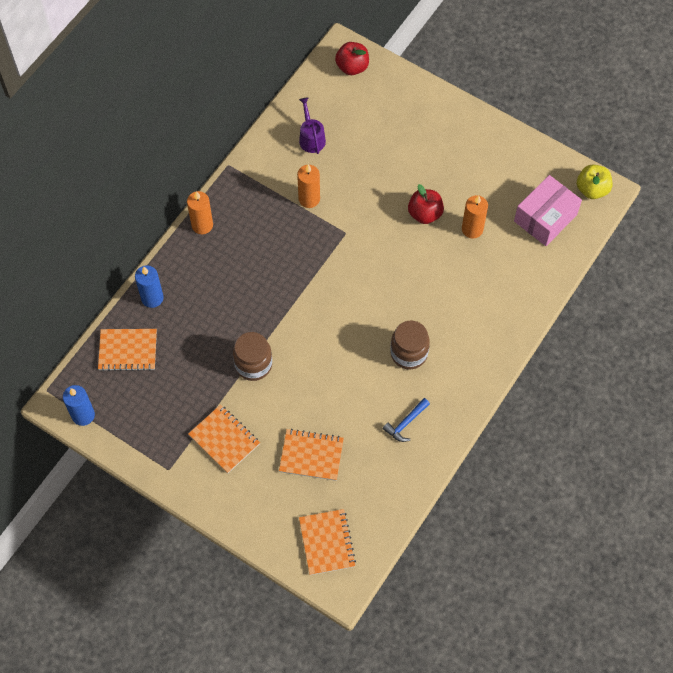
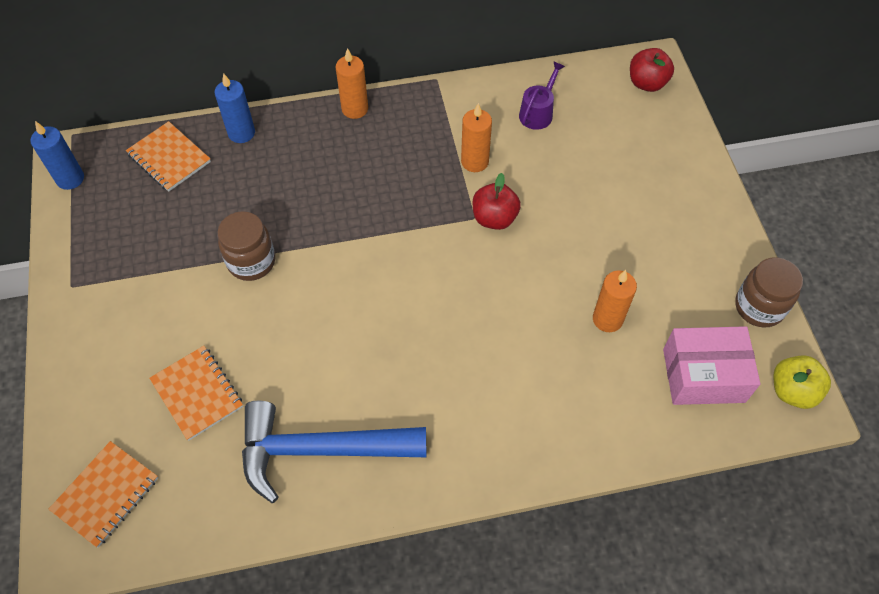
camera: 45 degrees right, 5 degrees down
orange notebook [188,405,260,473] -> none
blue hammer [383,398,430,442] -> blue hammer [242,401,426,503], size x2.41
brown jar [390,321,430,369] -> brown jar moved to [735,257,803,328]
red apple [408,184,444,224] -> red apple moved to [473,173,521,230]

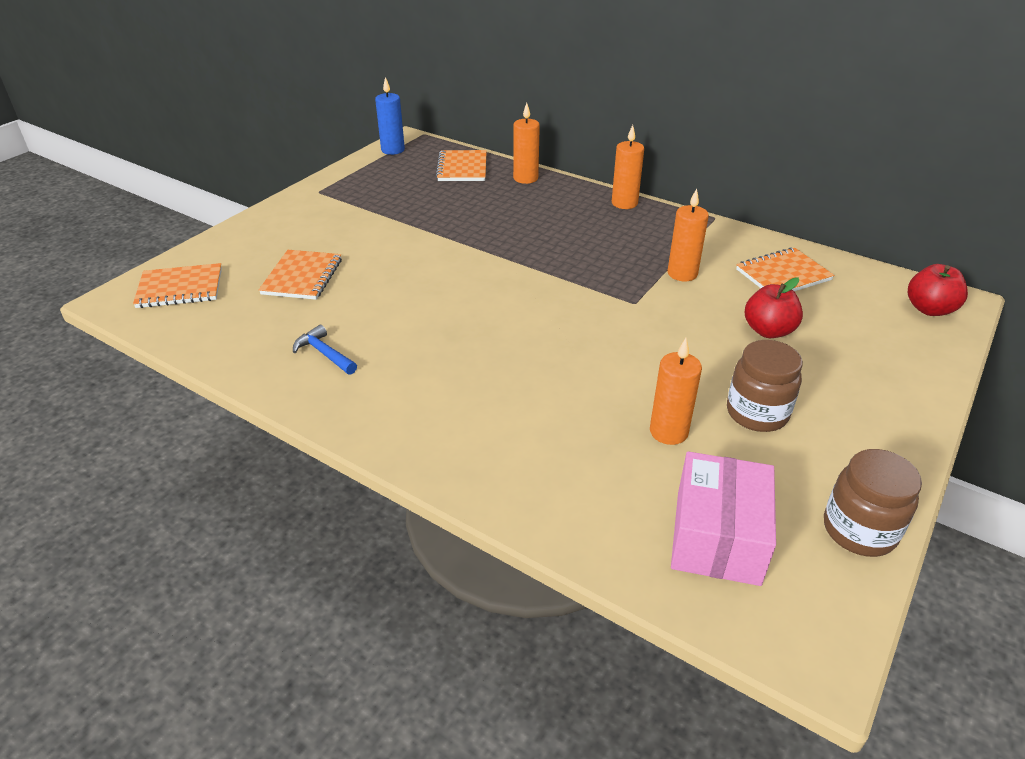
camera: 45 degrees right, 20 degrees down
blue candle [215,73,255,143] -> orange candle [513,103,540,184]
brown jar [218,211,275,281] -> brown jar moved to [727,340,803,432]
blue hammer [242,401,426,503] -> blue hammer [293,325,357,375], size x0.41
red apple [473,173,521,230] -> red apple moved to [745,278,803,338]
purple watering can [519,61,565,130] -> orange notebook [736,247,834,291]
pink box [663,326,761,405] -> pink box turned 60 degrees clockwise [671,451,776,586]
yellow apple [773,355,831,409] -> none

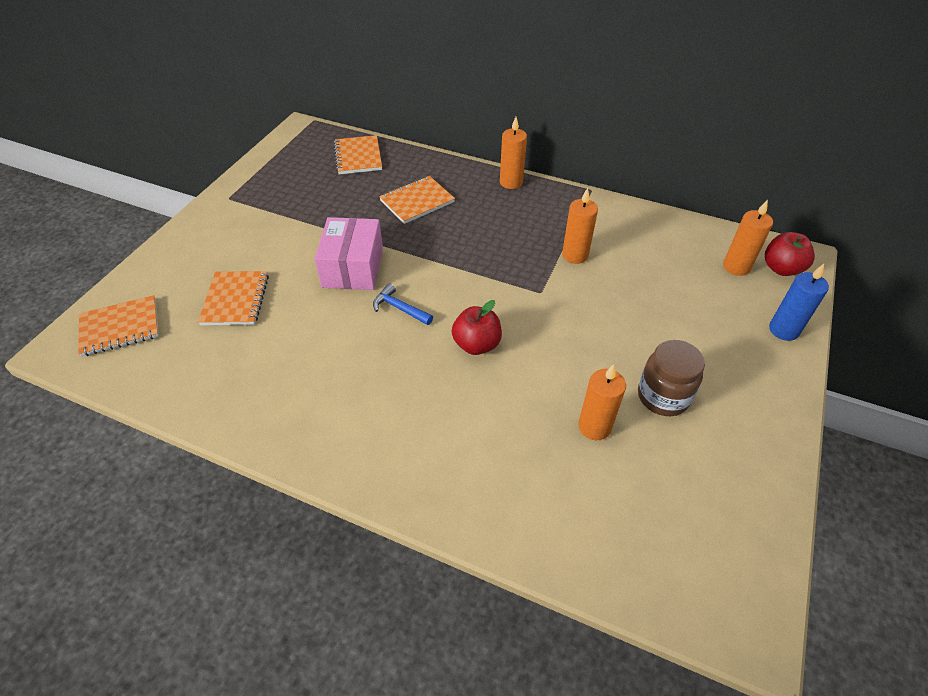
camera: 10 degrees left, 10 degrees up
blue hammer [293,325,357,375] -> blue hammer moved to [373,283,433,325]
blue candle [375,77,405,155] -> blue candle moved to [769,264,829,341]
orange candle [513,103,540,184] -> orange candle moved to [723,199,773,276]
pink box [671,451,776,586] -> pink box moved to [315,217,383,290]
orange notebook [736,247,834,291] -> orange notebook moved to [379,176,455,224]
red apple [745,278,803,338] -> red apple moved to [452,300,502,355]
brown jar [824,449,922,557] -> none

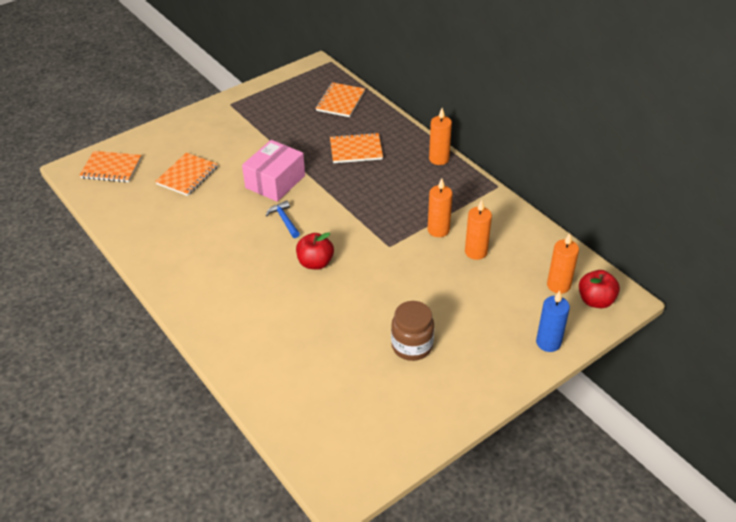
camera: 30 degrees right, 5 degrees down
orange candle [578,364,626,440] -> orange candle moved to [465,200,492,260]

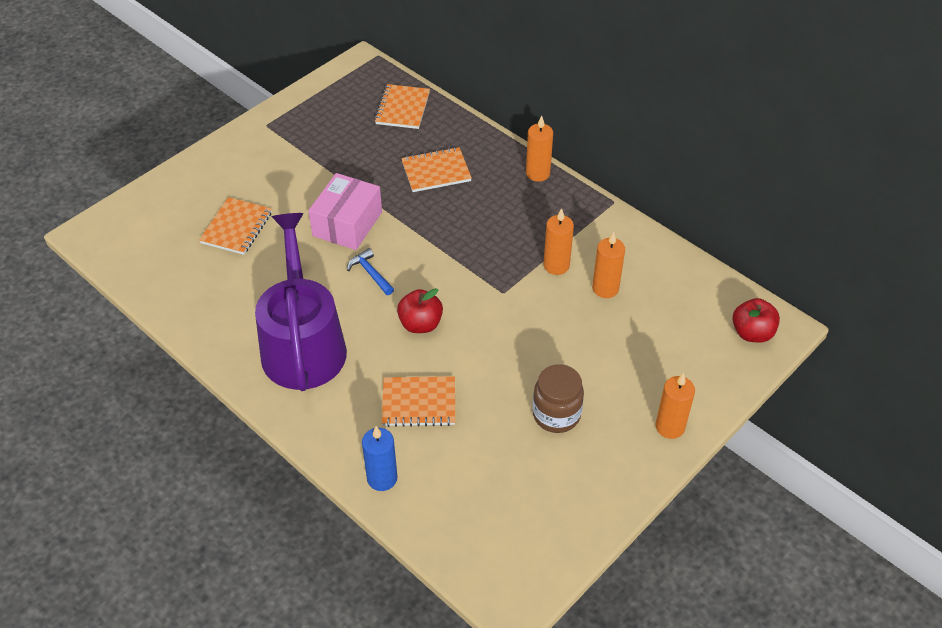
camera: 10 degrees left, 5 degrees up
orange notebook [79,151,142,183] -> orange notebook moved to [382,376,455,427]
blue candle [536,291,570,352] -> blue candle moved to [362,426,397,491]
orange candle [547,233,579,294] -> orange candle moved to [655,373,695,439]
none -> purple watering can [255,213,347,391]

